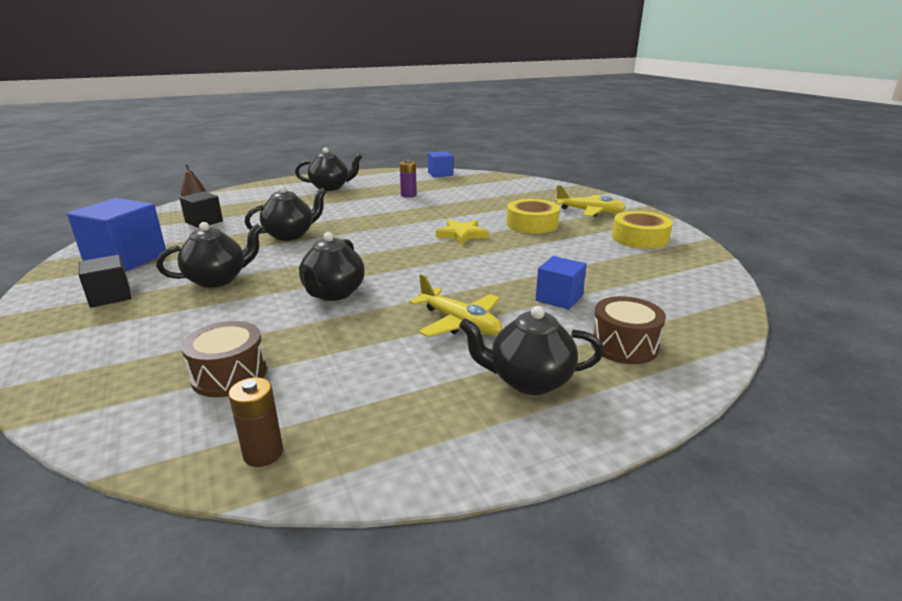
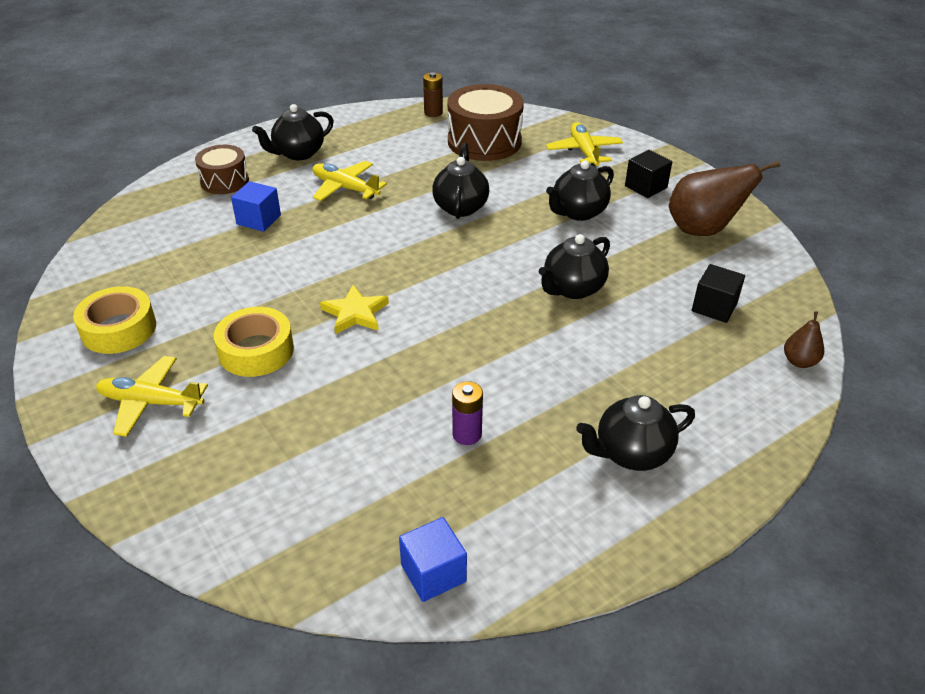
camera: 170 degrees right, 15 degrees up
blue cube [67,198,166,272] -> brown pear [669,160,780,236]
brown drum [181,321,267,397] -> brown drum [447,84,524,161], size x1.67
black teapot [459,306,604,395] -> black teapot turned 150 degrees clockwise [252,104,334,160]
none -> yellow plane [546,122,623,167]

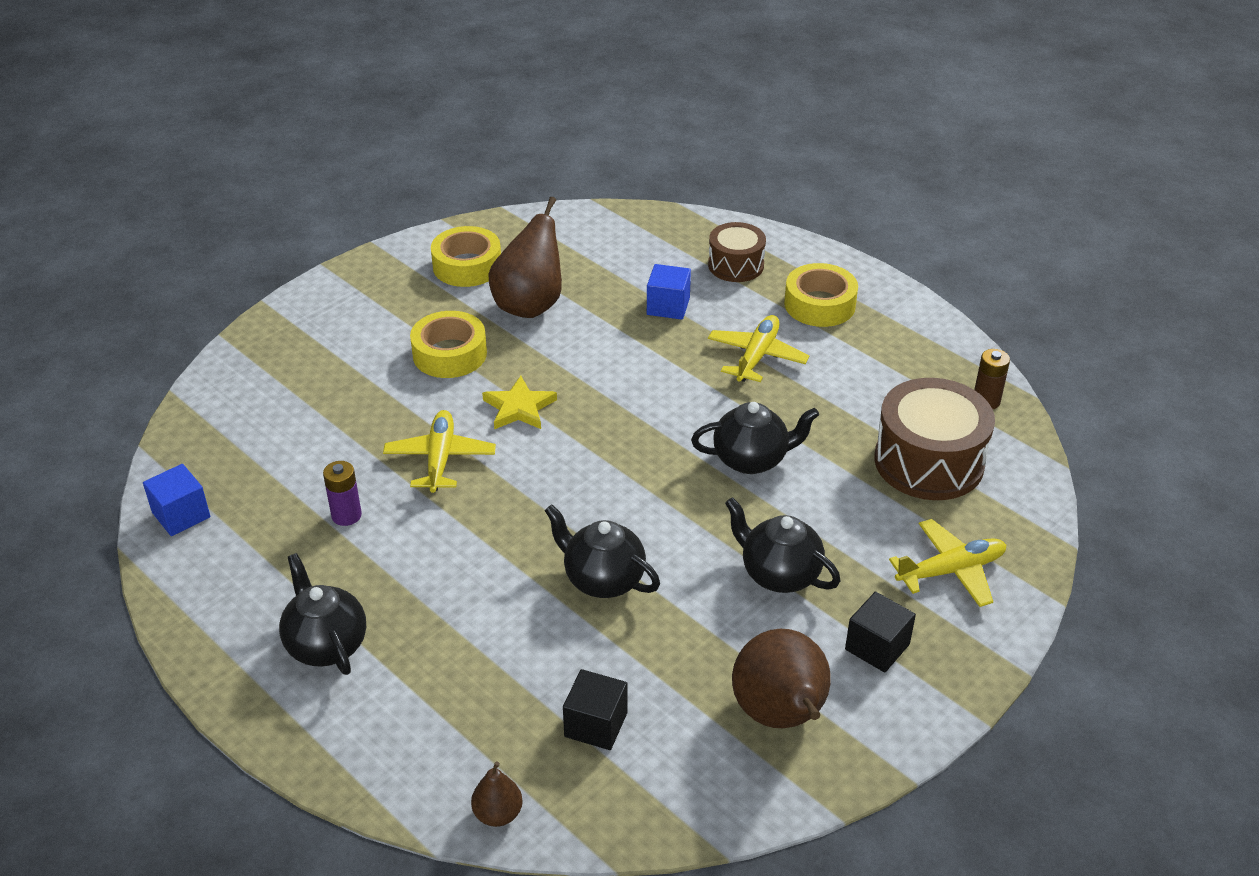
camera: 80 degrees right, 0 degrees up
yellow plane [96,356,208,437] -> yellow plane moved to [383,410,496,493]
black teapot [252,104,334,160] -> yellow tape [784,263,858,327]
none -> brown pear [489,197,562,318]

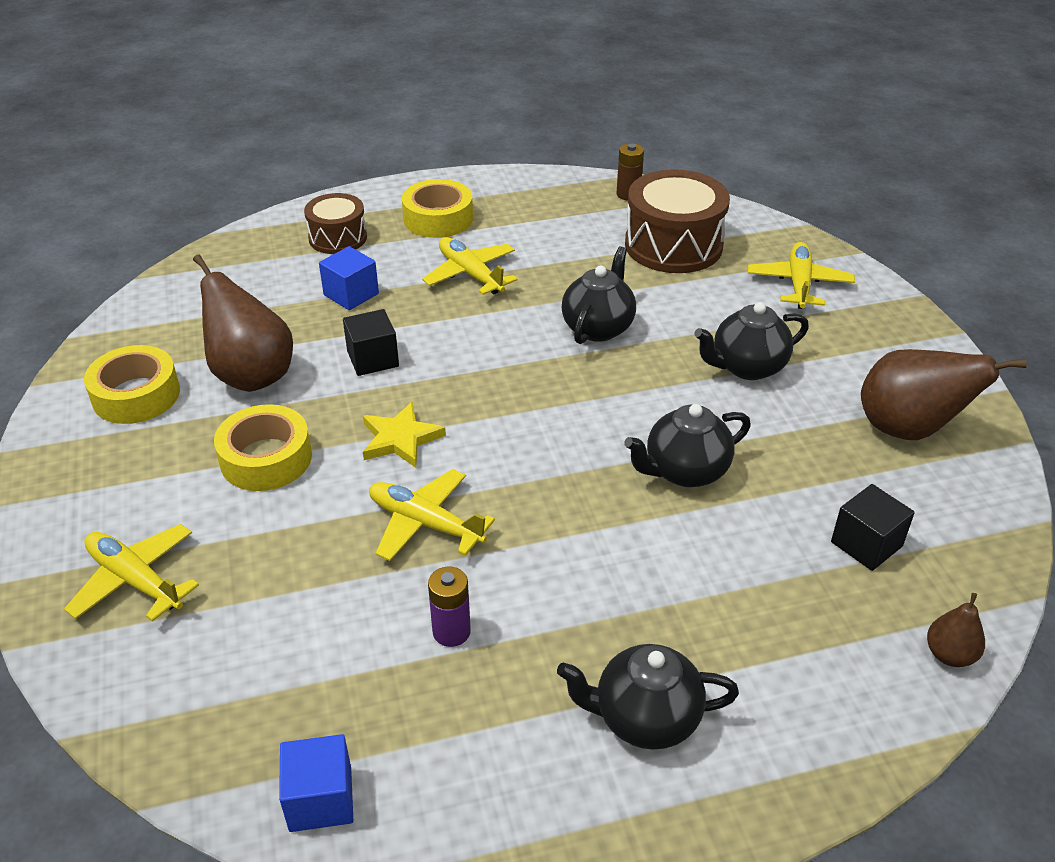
camera: 60 degrees left, 0 degrees up
black cube [845,592,916,673] -> black cube moved to [343,309,399,376]
none -> yellow plane [64,524,199,622]

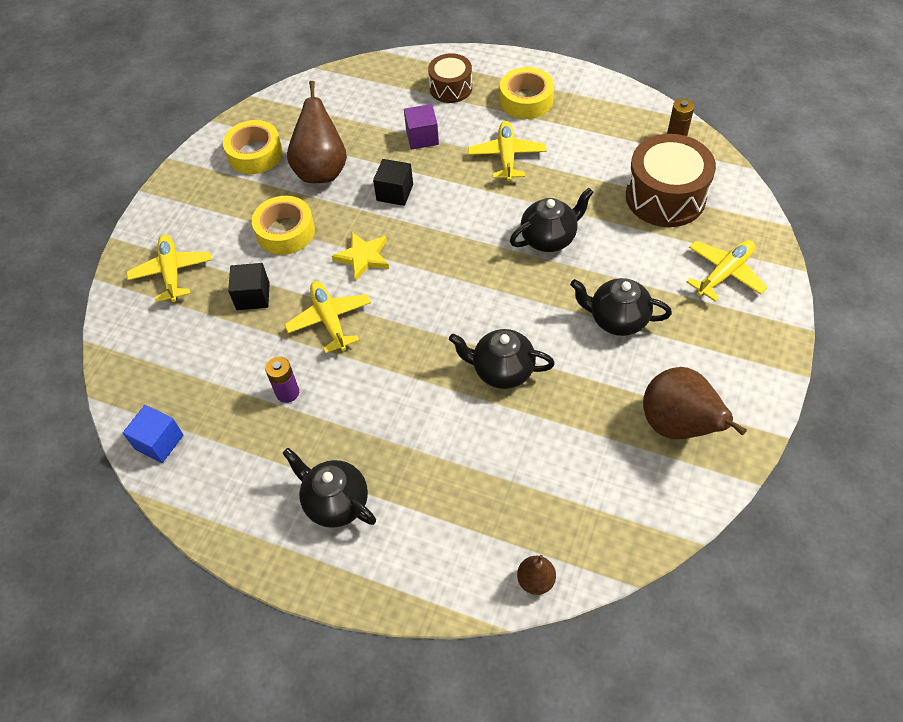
camera: 40 degrees right, 15 degrees up
blue cube [319,246,379,310] -> purple cube [404,104,439,149]
black cube [831,484,915,571] -> black cube moved to [228,263,270,310]

